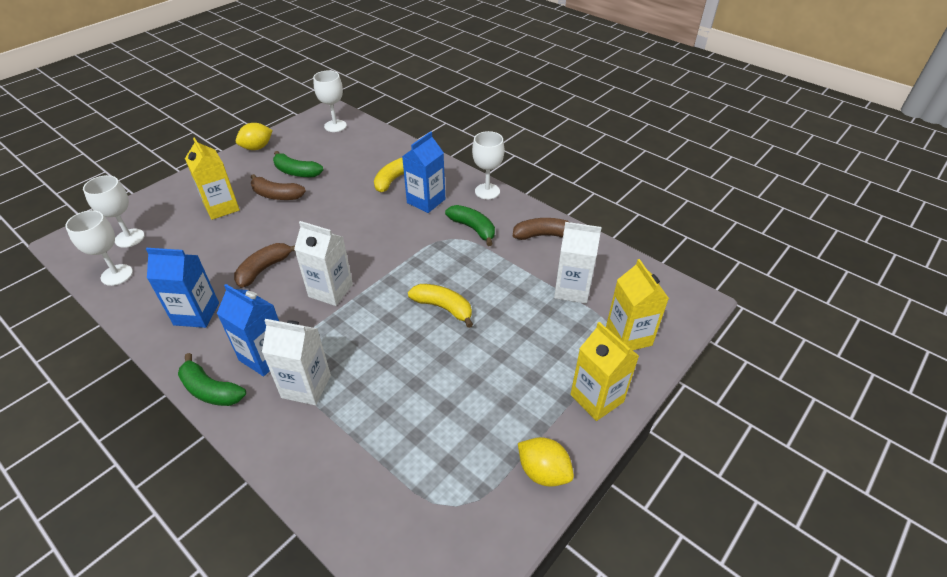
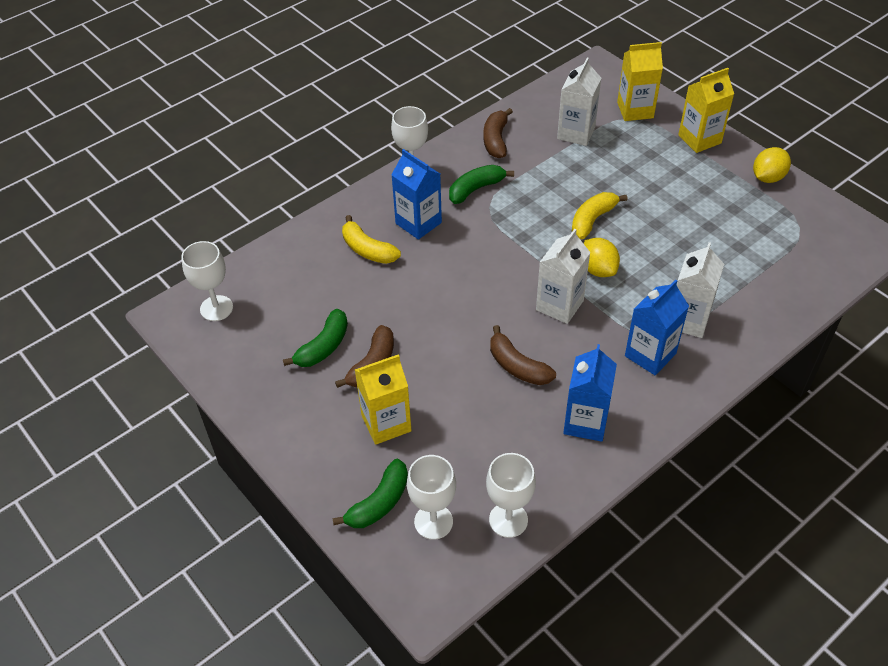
camera: 80 degrees left, 5 degrees up
green banana [178,353,246,406] -> green banana moved to [332,459,408,528]
yellow lemon [236,123,273,150] -> yellow lemon moved to [583,238,620,277]

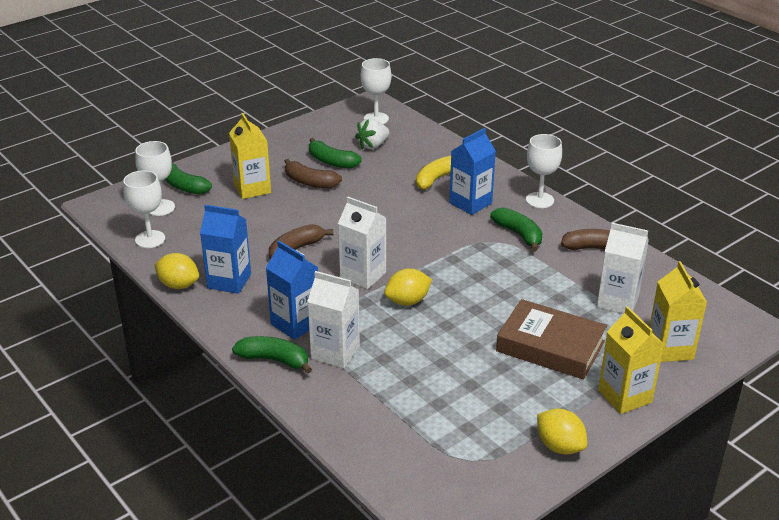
camera: 90 degrees right, 15 degrees down
yellow banana [572,192,628,239] -> none
none -> yellow lemon [154,253,199,289]
none -> green banana [232,336,312,374]
none -> white strawberry [355,119,389,150]
none -> brown book [496,299,607,379]

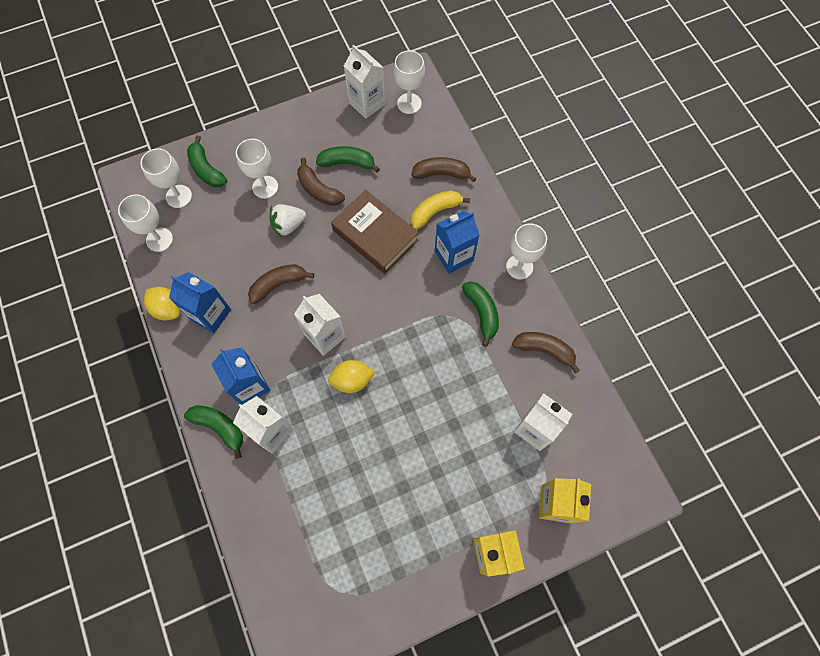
camera: 15 degrees right, 35 degrees up
yellow carton [229,113,271,199] -> white goblet [236,139,278,199]
green banana [309,138,362,169] -> green banana turned 135 degrees clockwise [316,146,380,172]
white strawberry [355,119,389,150] -> white strawberry moved to [270,204,306,237]
brown book [496,299,607,379] -> brown book moved to [331,190,419,274]
yellow lemon [537,408,587,455] -> none
none -> white carton [344,44,386,119]
none -> brown banana [411,157,476,182]

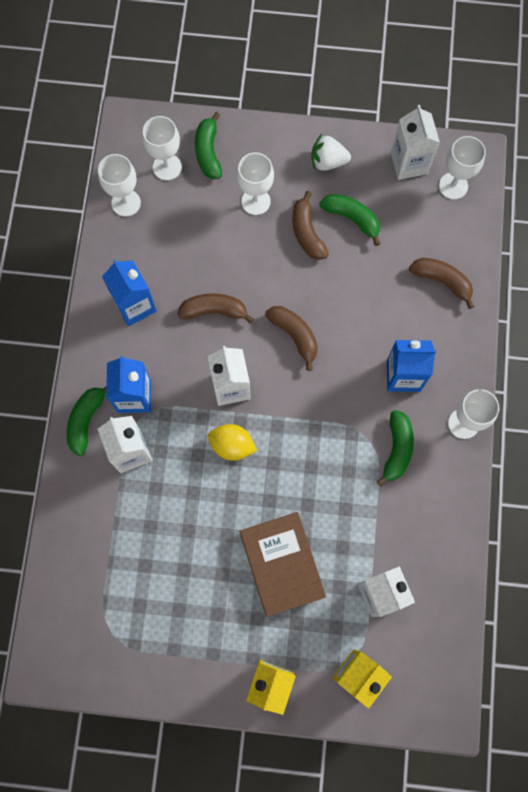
camera: 30 degrees right, 5 degrees up
yellow lemon [144,287,180,321] -> none
green banana [184,405,243,459] -> green banana turned 135 degrees counterclockwise [67,386,107,456]
white strawberry [270,204,306,237] -> white strawberry moved to [311,134,351,171]
brown book [331,190,419,274] -> brown book moved to [240,512,326,617]
yellow banana [411,191,470,230] -> none
brown banana [512,332,580,373] -> brown banana moved to [265,306,318,371]

